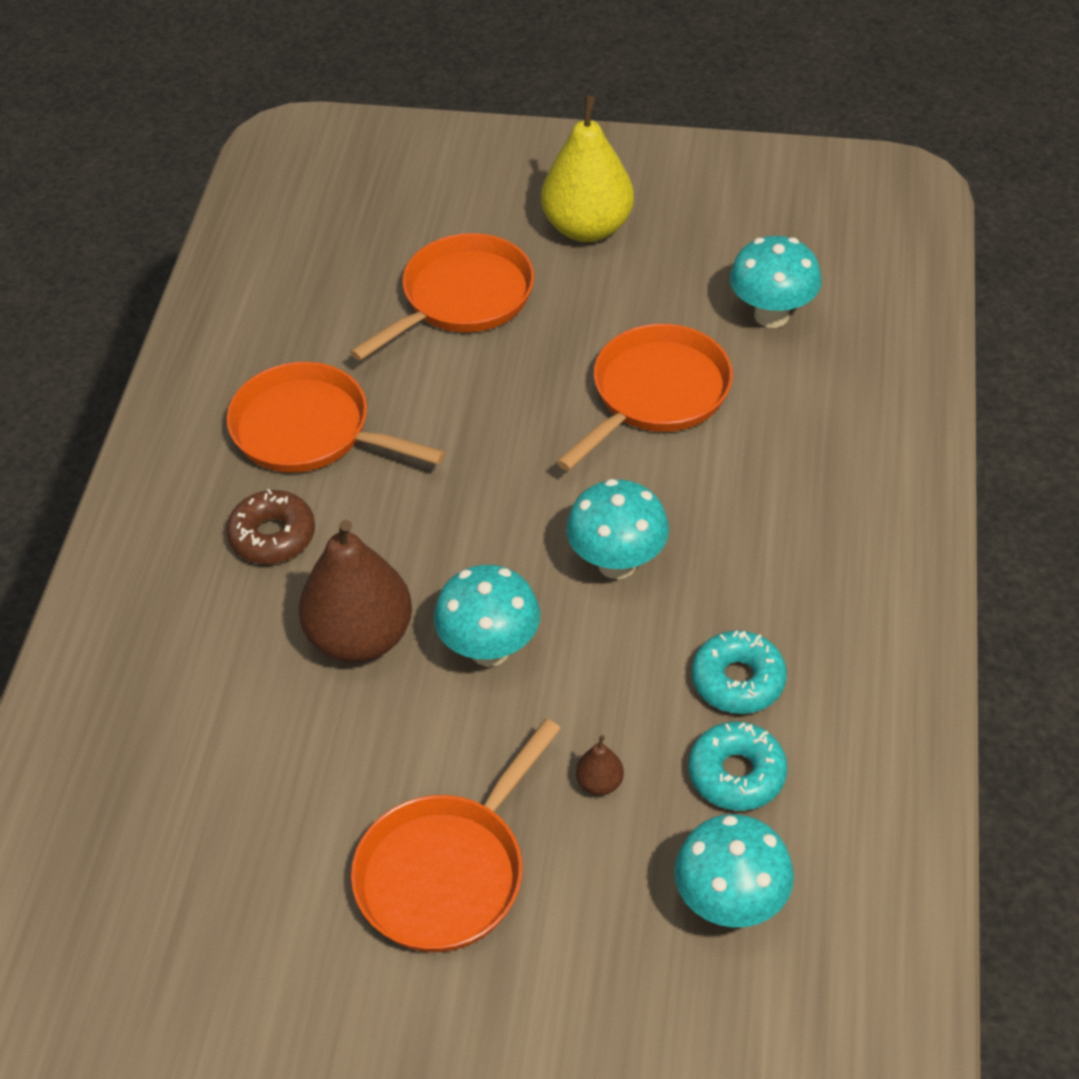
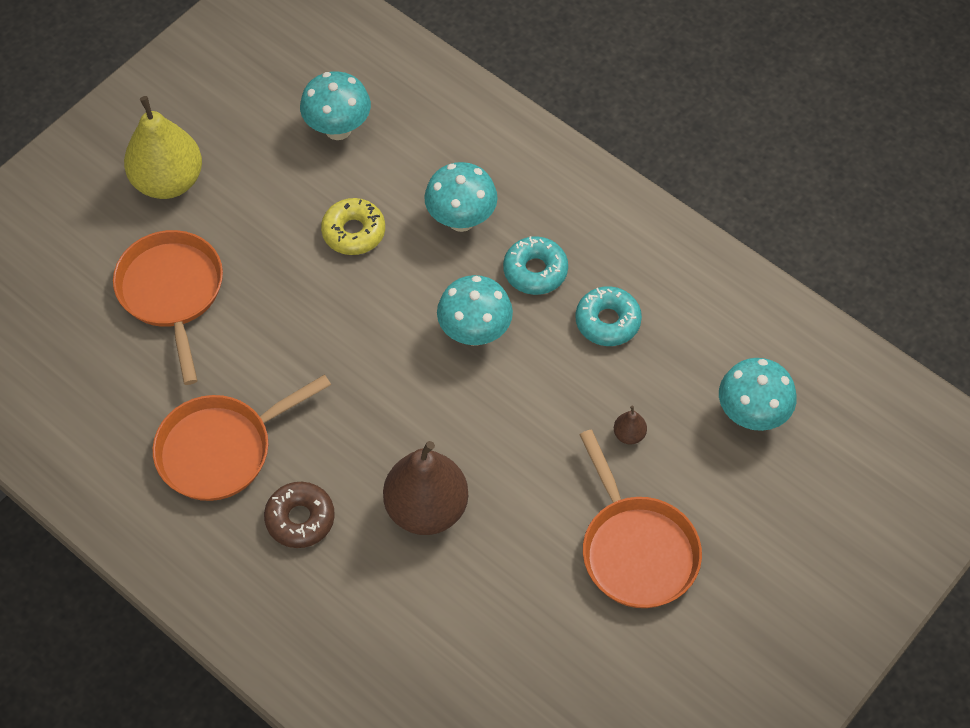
camera: 60 degrees left, 10 degrees up
turquoise mushroom [434,565,540,666] -> turquoise mushroom moved to [424,162,498,232]
orange pan [557,324,733,471] -> yellow donut [321,198,385,255]
turquoise donut [688,721,787,811] -> turquoise donut moved to [503,236,568,295]

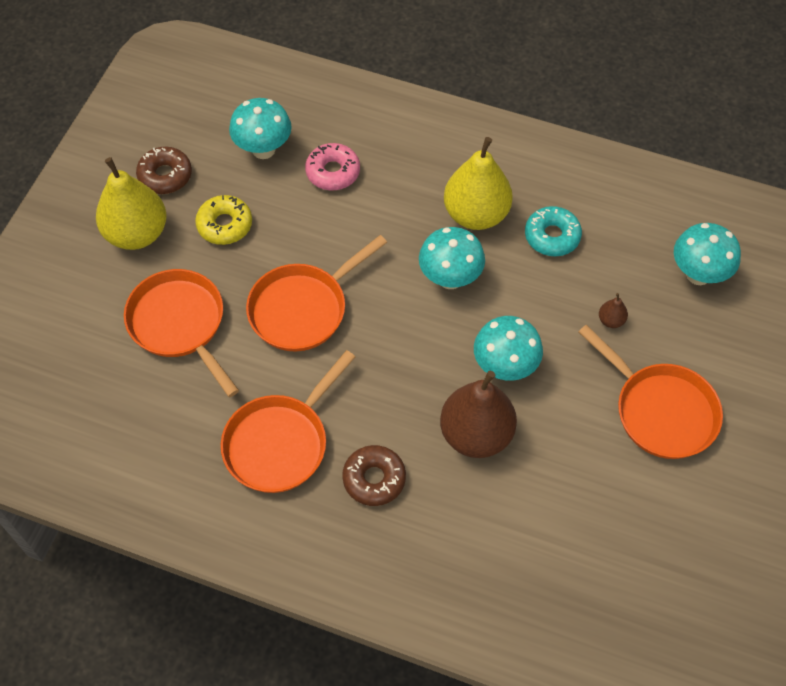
camera: 20 degrees left, 0 degrees up
yellow donut [321,198,385,255] -> yellow donut moved to [195,195,252,245]
turquoise mushroom [424,162,498,232] -> turquoise mushroom moved to [474,316,543,381]
turquoise donut [503,236,568,295] -> yellow pear [444,137,513,230]
none -> brown donut [136,147,192,194]
none -> orange pan [246,235,387,352]
none -> pink donut [305,143,360,190]

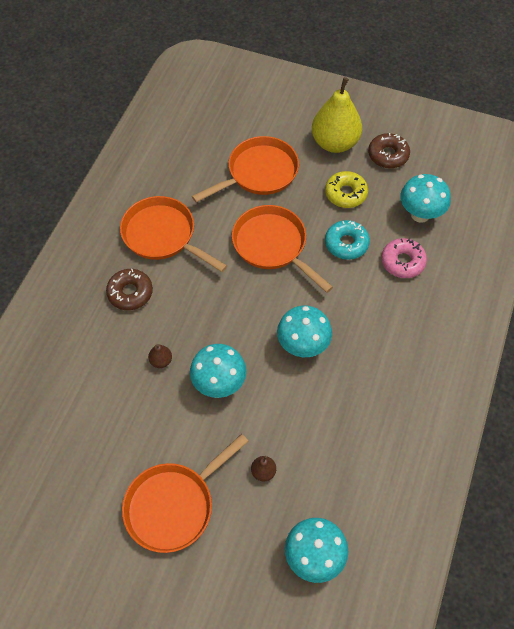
camera: 90 degrees right, 0 degrees up
brown pear [440,371,517,458] -> brown pear [148,344,172,368], size x0.40
yellow pear [444,137,513,230] -> none
turquoise donut [525,206,582,256] -> turquoise donut moved to [325,220,370,260]

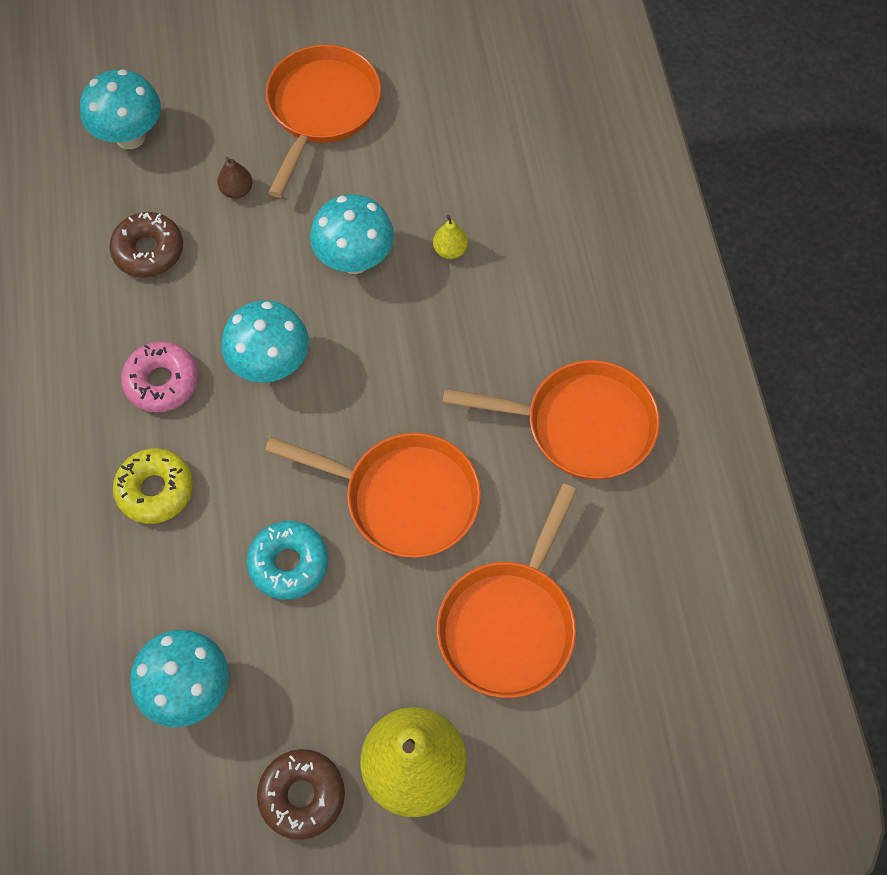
camera: 150 degrees right, 5 degrees up
brown donut [106,269,153,310] -> brown donut moved to [109,212,183,278]
brown pear [148,344,172,368] -> yellow pear [433,215,468,259]
yellow donut [325,171,368,208] -> yellow donut moved to [113,448,193,524]
pink donut [381,238,427,278] -> pink donut moved to [121,341,198,412]

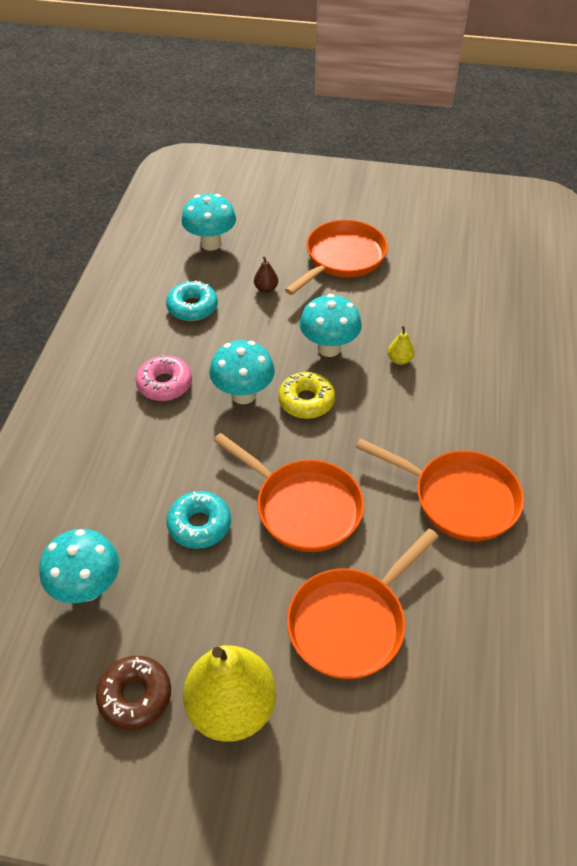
camera: 20 degrees right, 15 degrees down
brown donut [109,212,183,278] -> turquoise donut [166,280,218,321]
yellow donut [113,448,193,524] -> yellow donut moved to [278,372,335,419]

